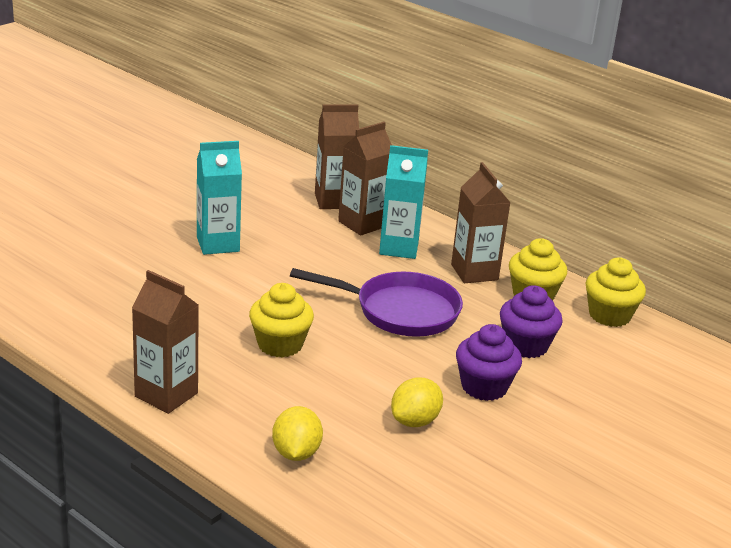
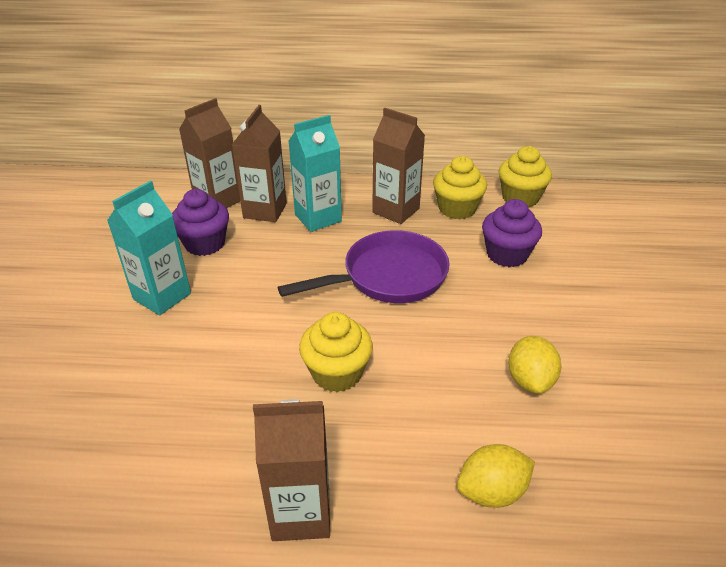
camera: 35 degrees left, 10 degrees up
yellow lemon [272,406,323,461] -> yellow lemon turned 75 degrees counterclockwise [457,444,535,508]
purple cupcake [456,324,522,401] -> purple cupcake moved to [172,189,229,256]

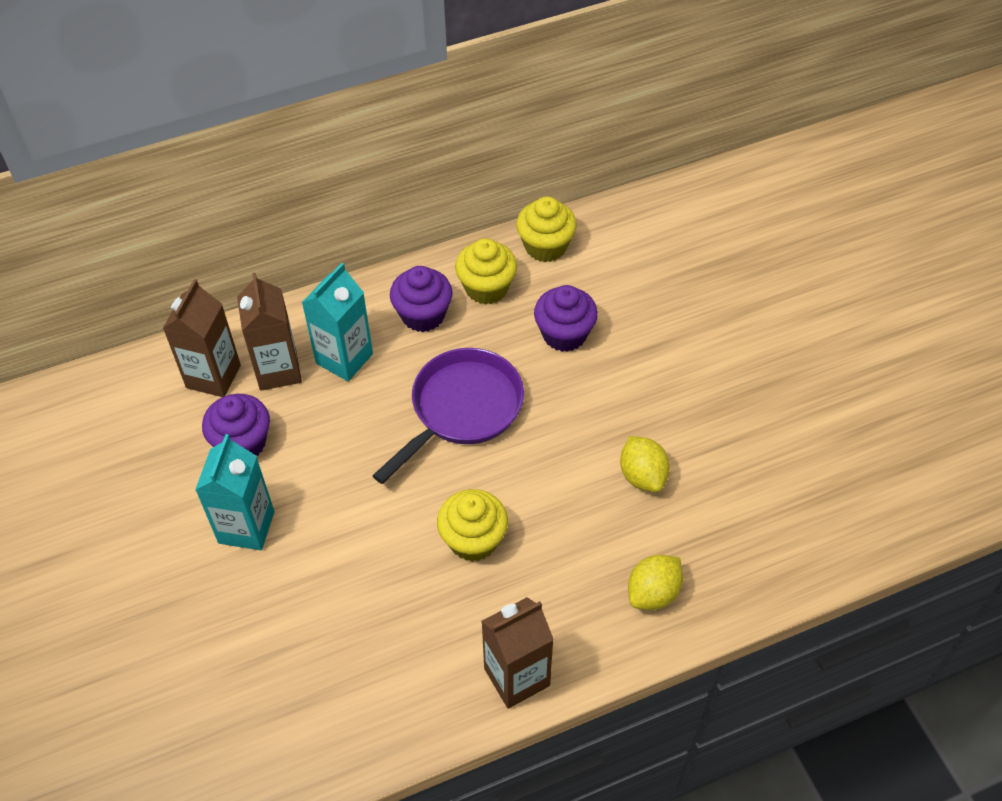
camera: 25 degrees left, 15 degrees up
brown carton [372,108,425,224] -> purple cupcake [390,266,453,332]

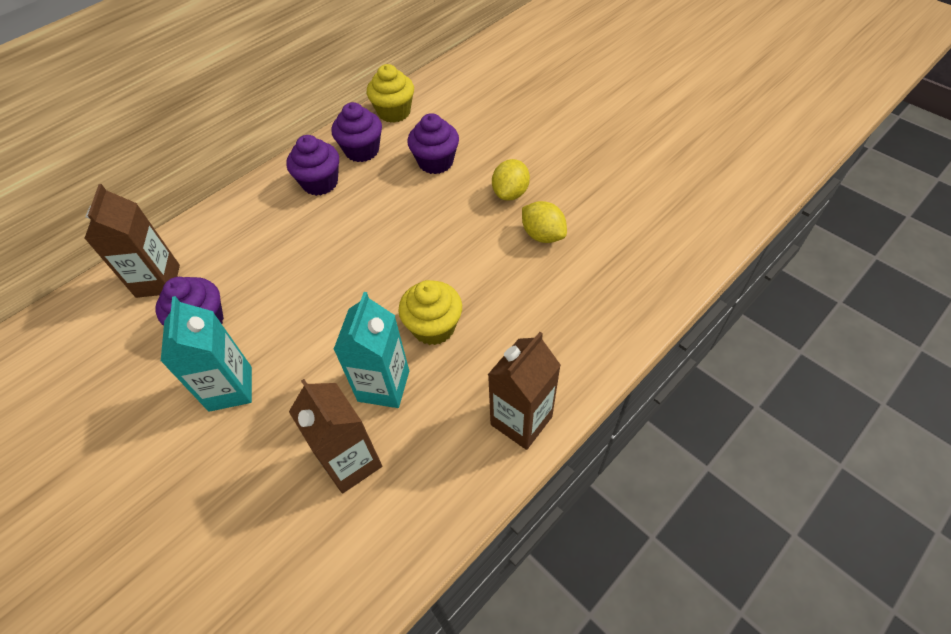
camera: 20 degrees left, 0 degrees up
brown carton [237,273,302,391] -> brown carton moved to [289,379,382,493]
turquoise carton [302,263,373,381] -> turquoise carton moved to [333,292,409,408]
purple pan [372,348,524,484] -> none
yellow cupcake [455,238,517,304] -> purple cupcake [331,102,382,162]
yellow lemon [628,555,683,610] -> yellow lemon moved to [492,159,530,201]

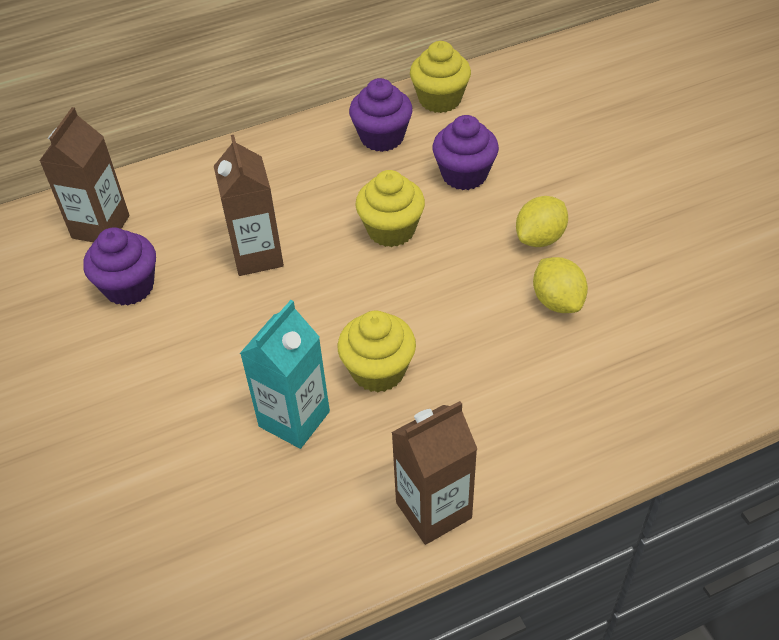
camera: 20 degrees right, 5 degrees down
turquoise carton [161,296,252,412] -> none
purple cupcake [286,135,339,196] -> none
brown carton [289,379,382,493] -> brown carton moved to [214,135,284,276]
none -> yellow cupcake [355,170,425,247]

